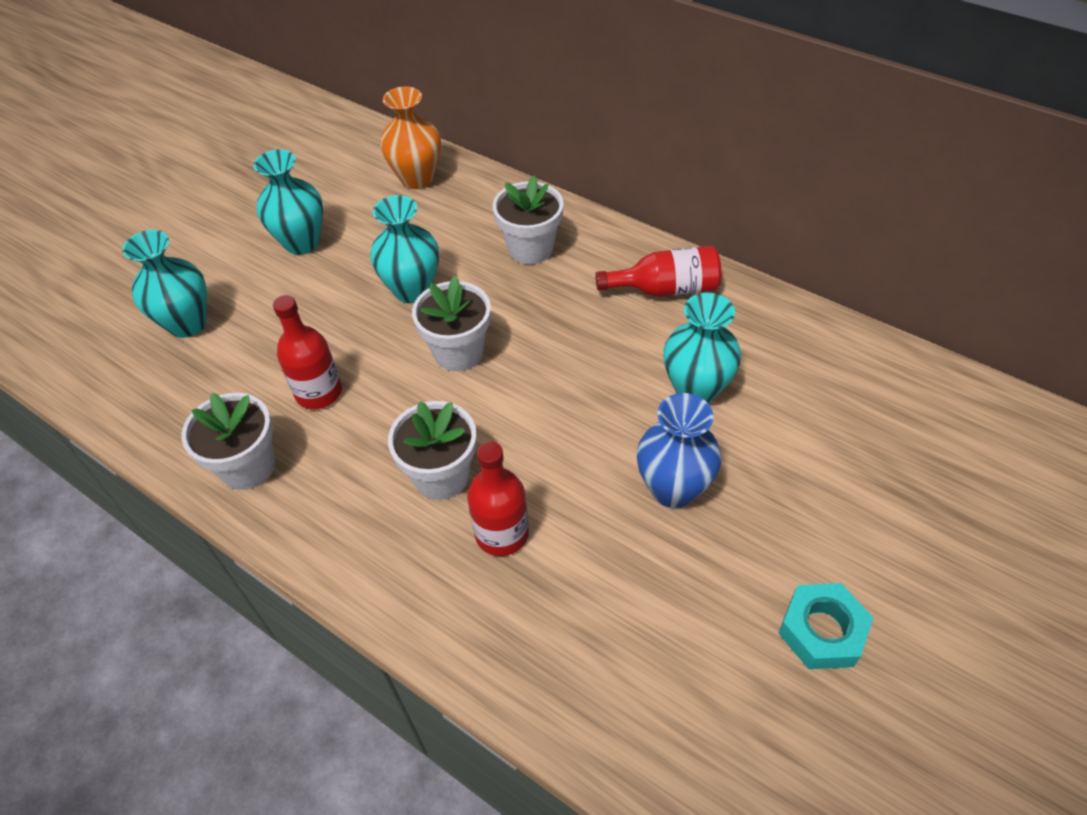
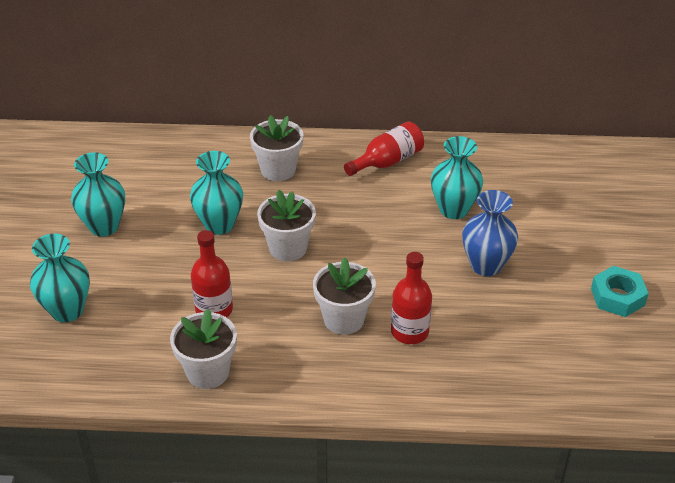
camera: 35 degrees left, 10 degrees down
orange vase [380,86,441,189] -> none

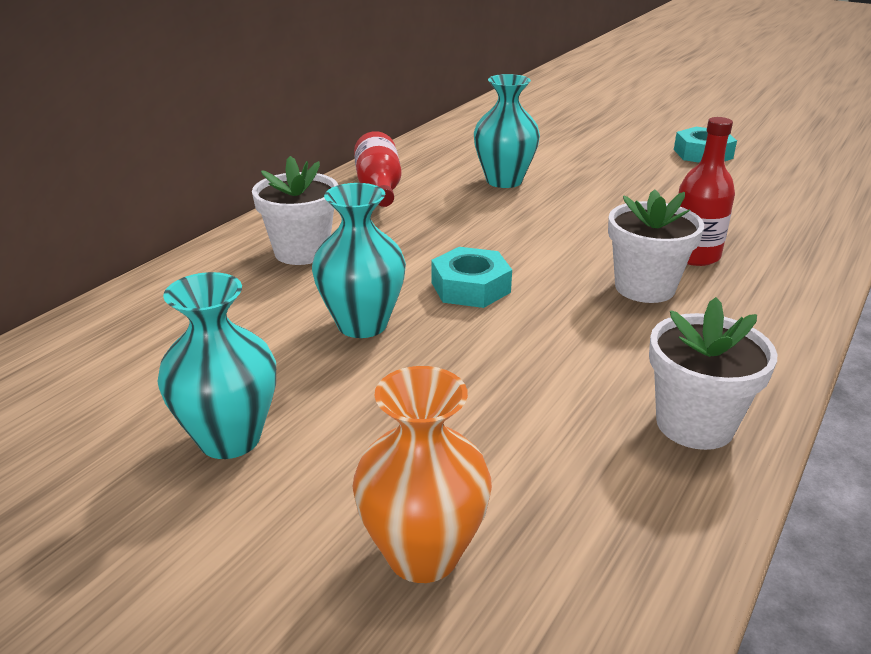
camera: 60 degrees left, 10 degrees down
turquoise vase [30,234,90,322] -> orange vase [352,366,492,583]
red bottle [191,230,233,317] -> none
white flower pot [257,190,316,261] -> turquoise nut [431,247,512,308]
blue vase [462,190,518,276] -> none

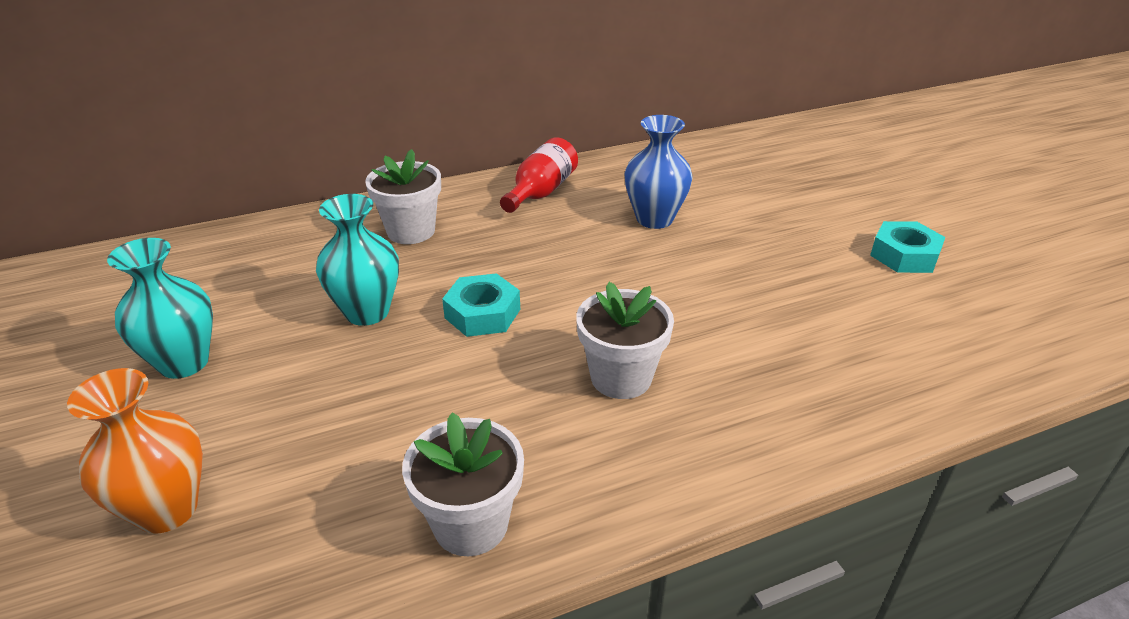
camera: 35 degrees right, 5 degrees up
turquoise vase [474,74,540,188] -> blue vase [624,115,693,229]
red bottle [678,117,735,266] -> none

